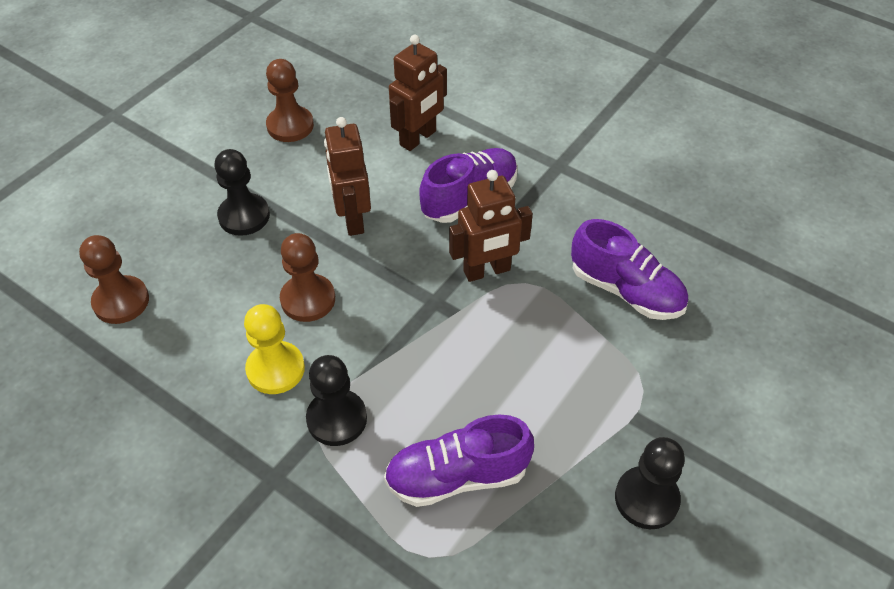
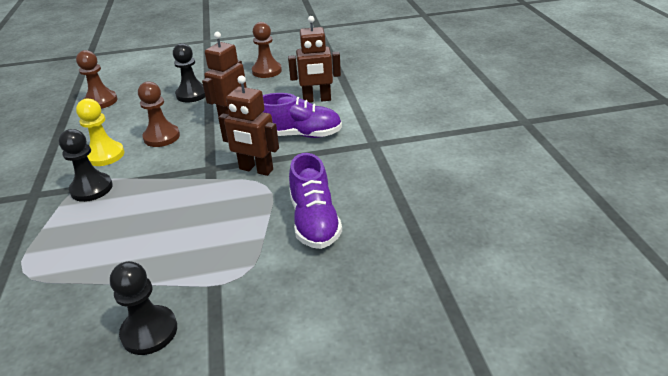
camera: 45 degrees right, 15 degrees down
purple shoe [384,414,534,507] -> none

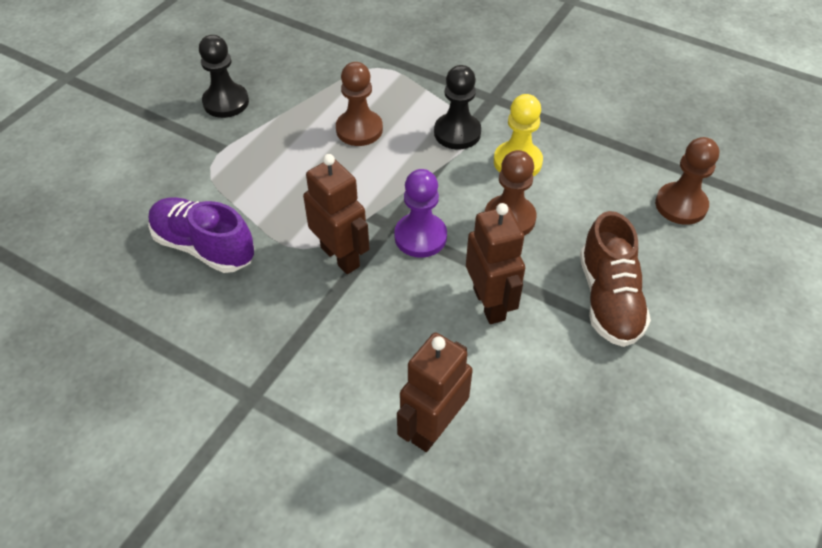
camera: 130 degrees right, 15 degrees up
black pawn [173,43,205,102] -> brown shoe [580,211,651,347]
brown robot [218,75,279,176] -> brown robot turned 75 degrees clockwise [303,154,369,274]
brown pawn [252,22,282,78] -> brown pawn moved to [336,62,383,146]
purple shoe [263,93,342,138] -> none
none -> purple pawn [394,169,447,258]

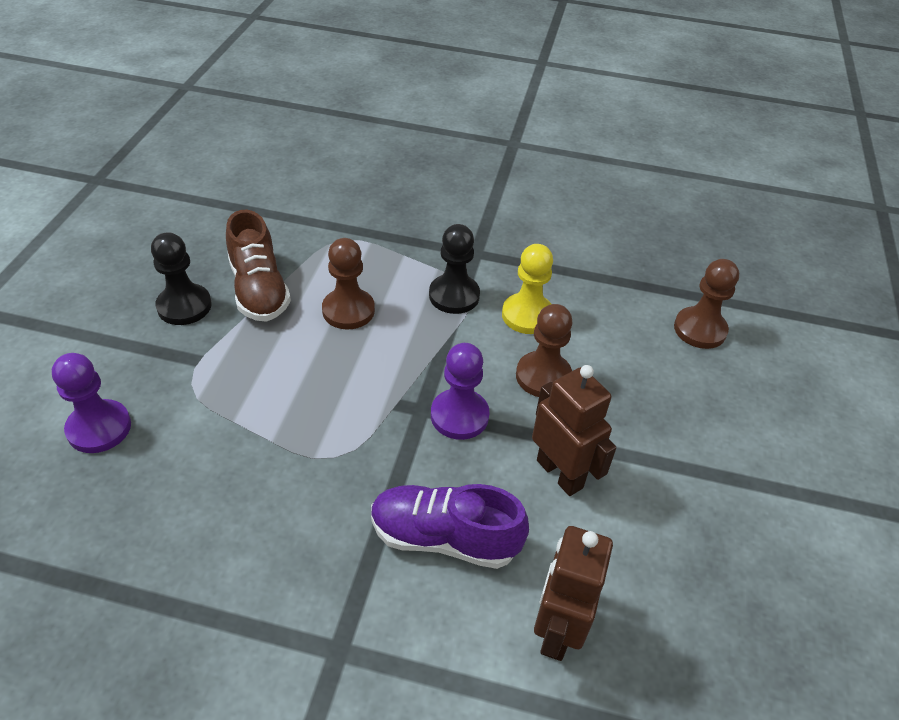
camera: 20 degrees left, 5 degrees down
purple shoe [148,197,255,273] -> purple shoe moved to [371,484,529,569]
brown robot [303,154,369,274] -> none
brown shoe [580,211,651,347] -> brown shoe moved to [226,210,291,322]
none -> purple pawn [52,353,131,453]

